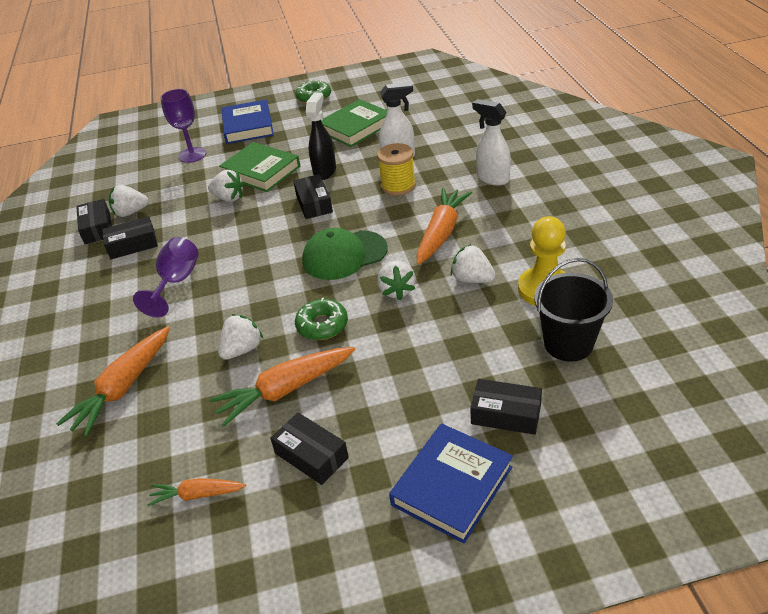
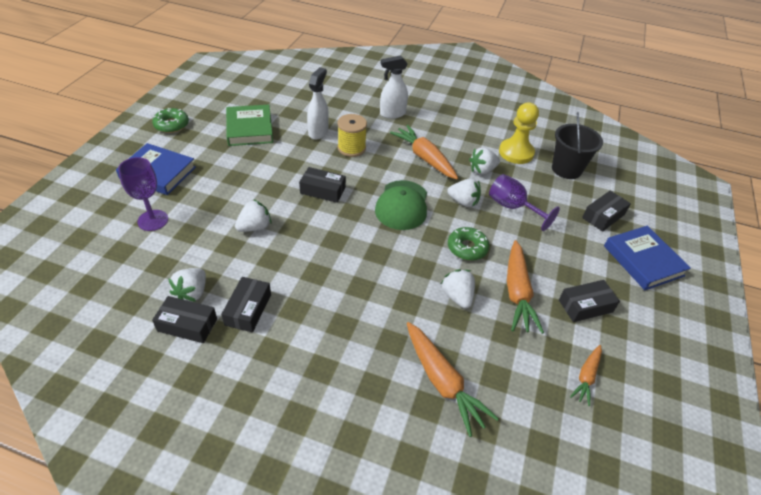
camera: 65 degrees left, 5 degrees up
purple goblet [133,237,199,318] -> purple goblet moved to [489,174,560,231]
green book [219,142,300,192] -> none
black spray bottle [306,92,336,180] -> none

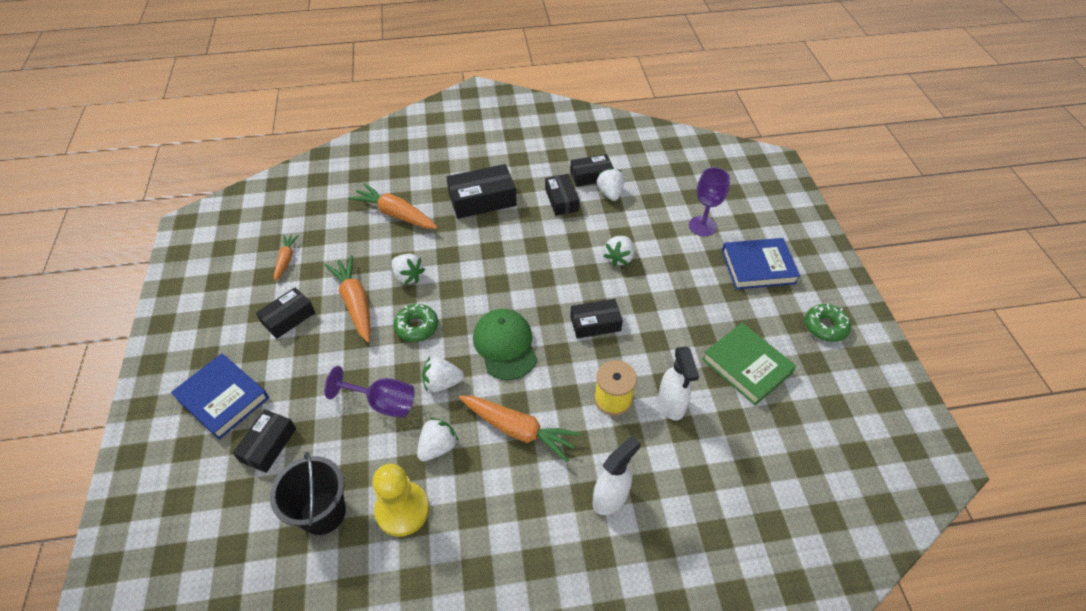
camera: 155 degrees right, 5 degrees up
none -> black box [447,164,517,219]

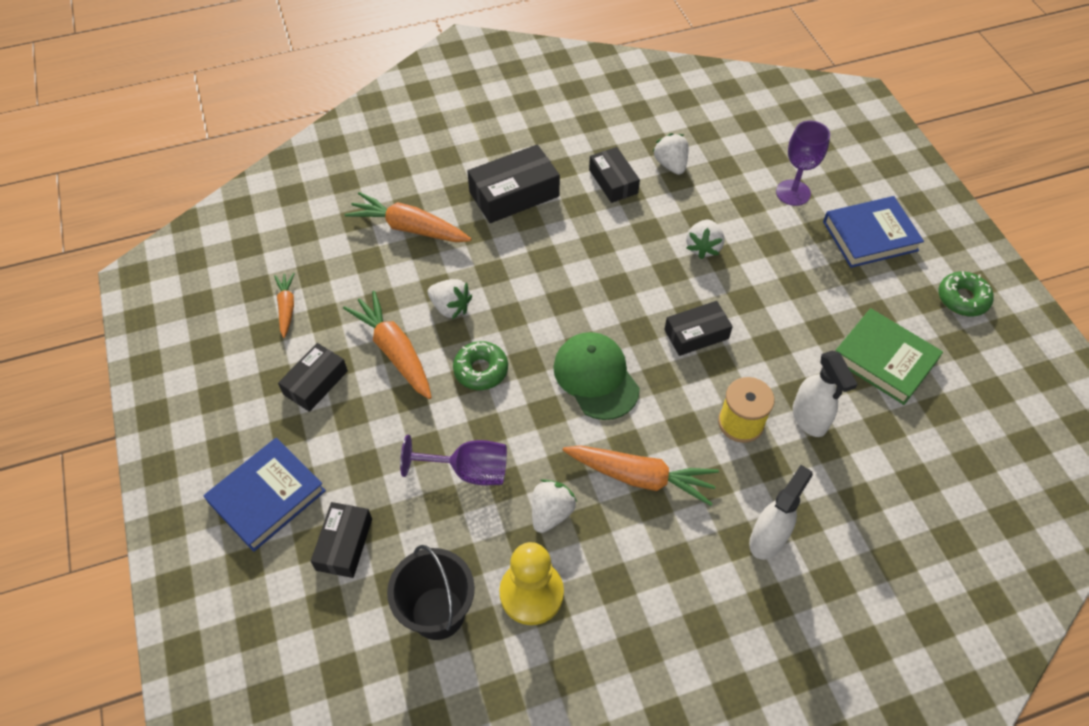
camera: 10 degrees left, 5 degrees up
blue book [171,353,269,440] -> blue book turned 75 degrees counterclockwise [203,438,326,552]
white strawberry [422,357,464,392] -> none
black box [570,154,614,187] -> none

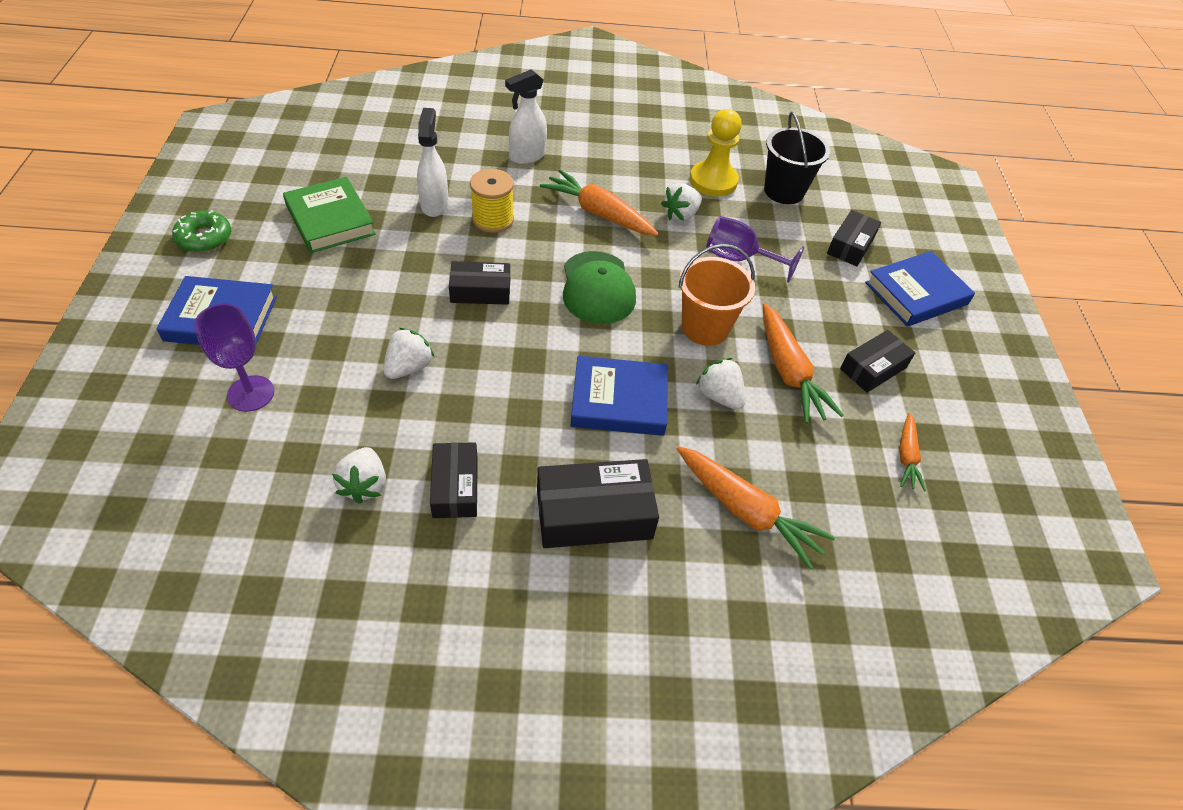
camera: 165 degrees left, 5 degrees down
green donut [453,341,508,390] -> orange bucket [679,244,755,346]
none -> blue book [571,356,668,436]

